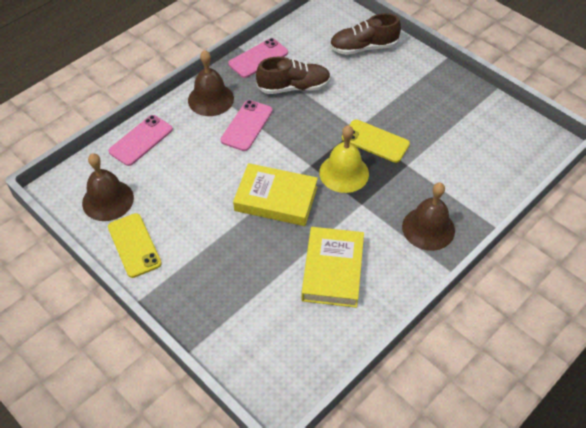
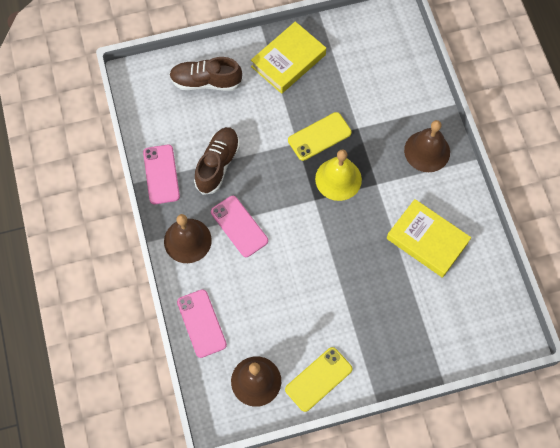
camera: 60 degrees left, 15 degrees up
yellow phone [108,213,162,278] -> yellow phone turned 45 degrees counterclockwise [285,347,352,412]
yellow book [233,163,318,226] -> yellow book moved to [251,21,326,94]
brown shoe [330,13,401,55] -> brown shoe turned 75 degrees clockwise [169,57,243,91]

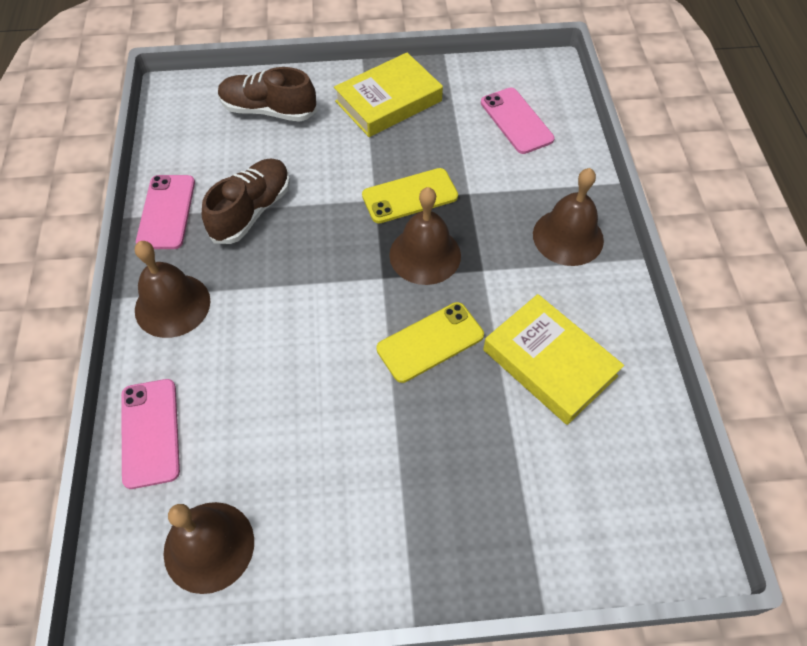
camera: 10 degrees right, 10 degrees down
pink phone [211,196,268,257] -> pink phone moved to [481,87,555,154]
yellow phone [285,347,352,412] -> yellow phone moved to [376,302,484,383]
yellow bell [315,149,362,201] -> brown bell [389,187,461,285]

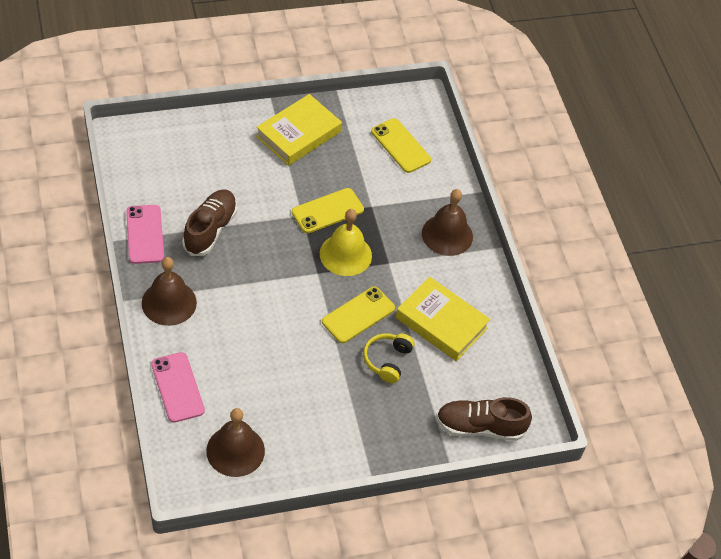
camera: 15 degrees left, 5 degrees down
brown shoe [218,67,317,122] -> brown shoe moved to [436,397,532,441]
brown bell [389,187,461,285] -> yellow bell [320,209,372,276]
pink phone [481,87,555,154] -> yellow phone [371,118,431,173]
none -> yellow headphones [363,333,415,383]

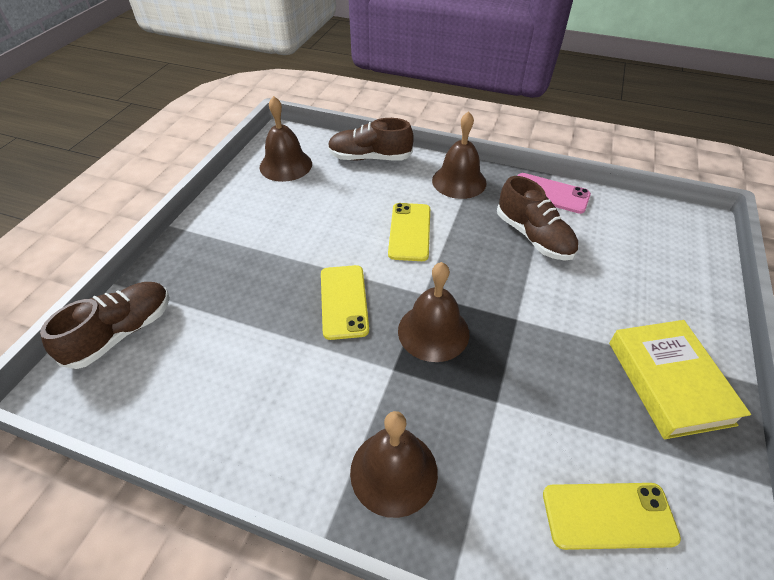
camera: 130 degrees right, 5 degrees down
pink phone [151,352,205,423] -> brown shoe [328,118,414,160]
yellow phone [292,188,364,233] -> yellow phone moved to [388,203,430,261]
yellow bell [320,209,372,276] -> brown bell [398,262,469,362]
yellow headphones [363,333,415,383] -> none
yellow book [396,277,490,361] -> none

